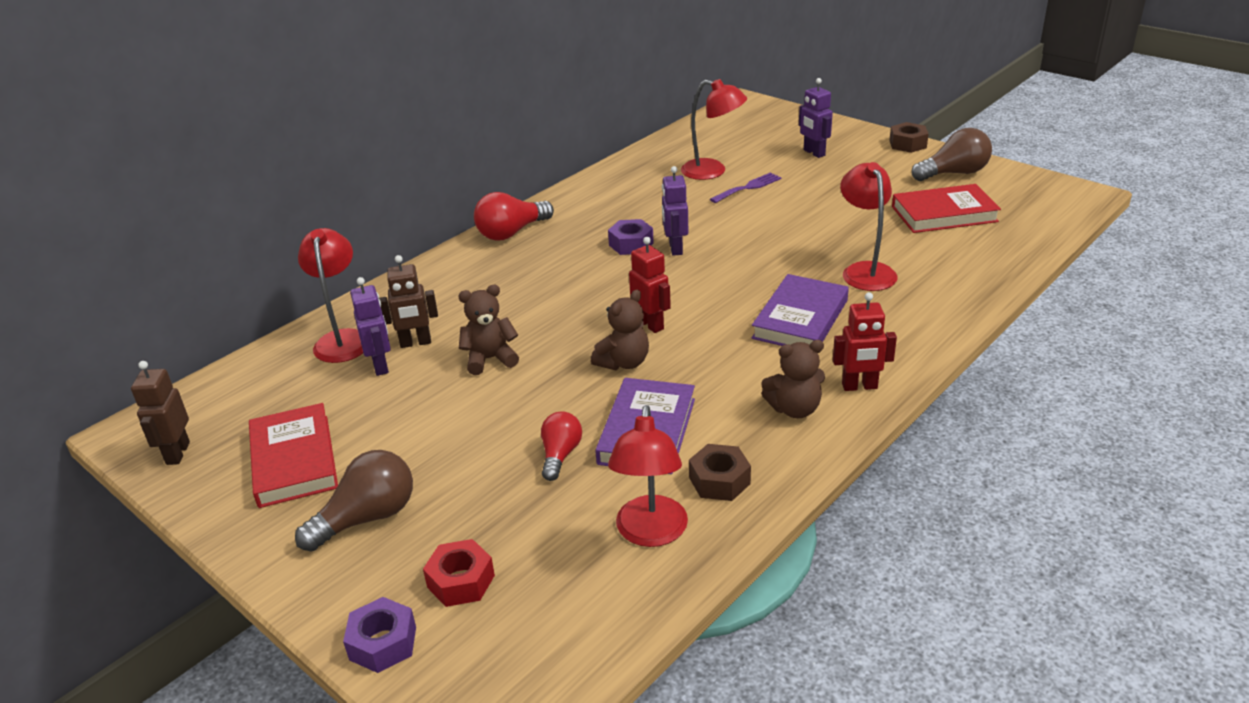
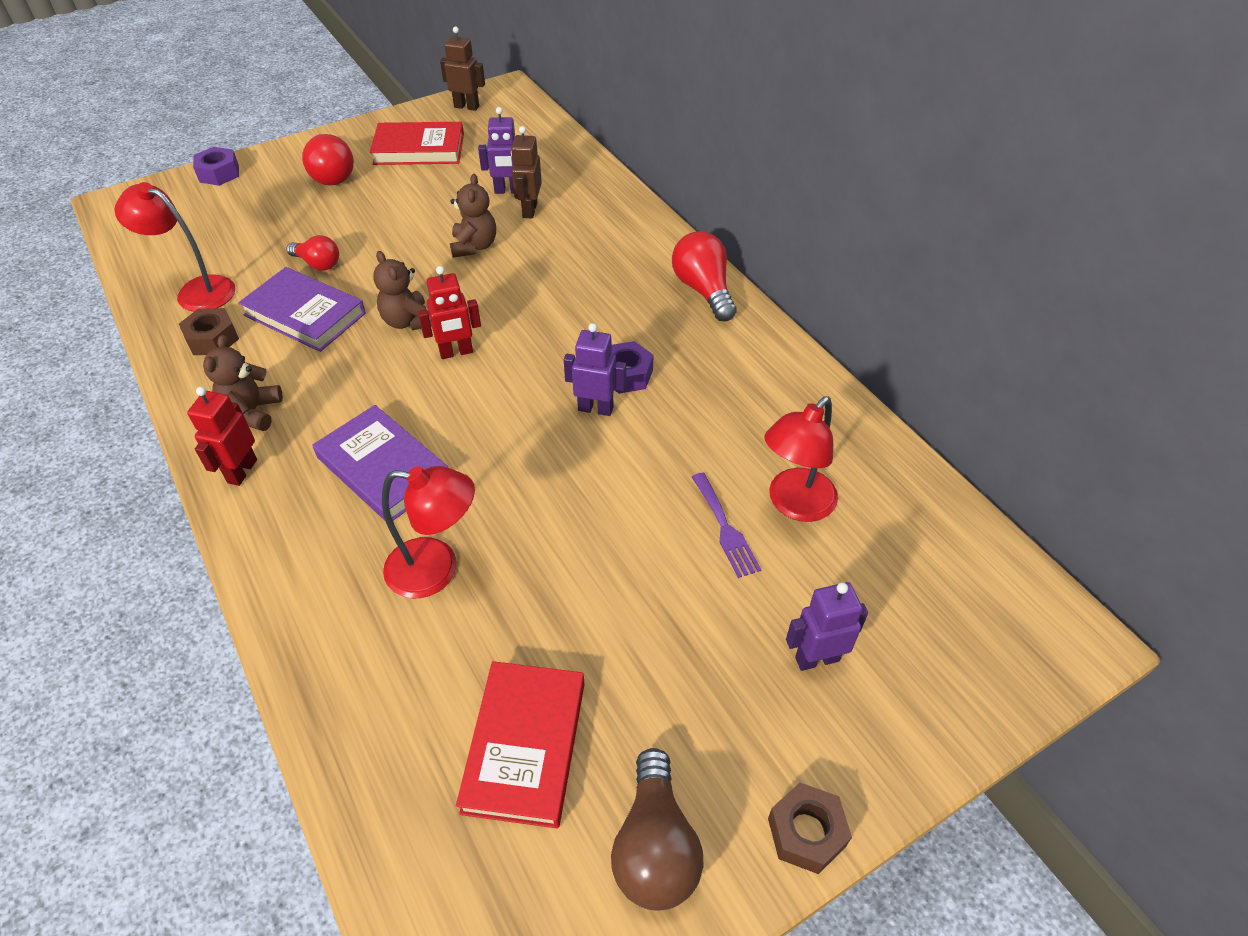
camera: 105 degrees right, 15 degrees up
brown light bulb [295,450,413,552] -> red light bulb [302,134,354,185]
red lamp [298,228,363,363] -> none
red nut [423,539,495,607] -> none

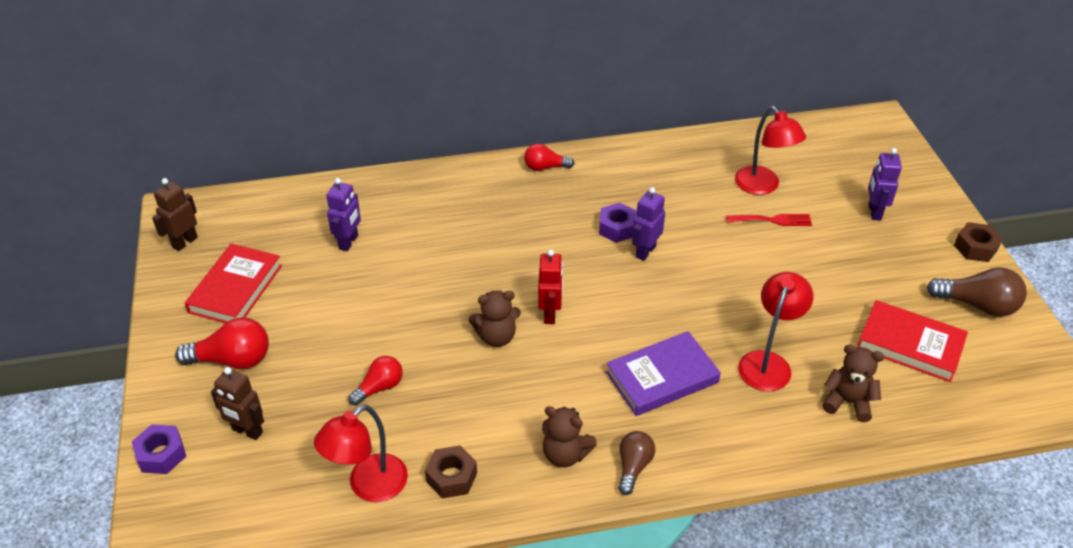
camera: 70 degrees left, 5 degrees down
red robot [187,387,257,486] -> brown light bulb [618,431,655,495]
purple book [238,267,366,352] -> none
brown teddy bear [450,174,496,258] -> brown teddy bear moved to [822,344,884,422]
brown robot [511,126,542,218] -> brown robot moved to [211,367,264,440]
red light bulb [672,231,737,321] -> red light bulb [524,143,575,171], size x0.64
purple fork [692,473,761,578] -> red fork [726,214,812,226]

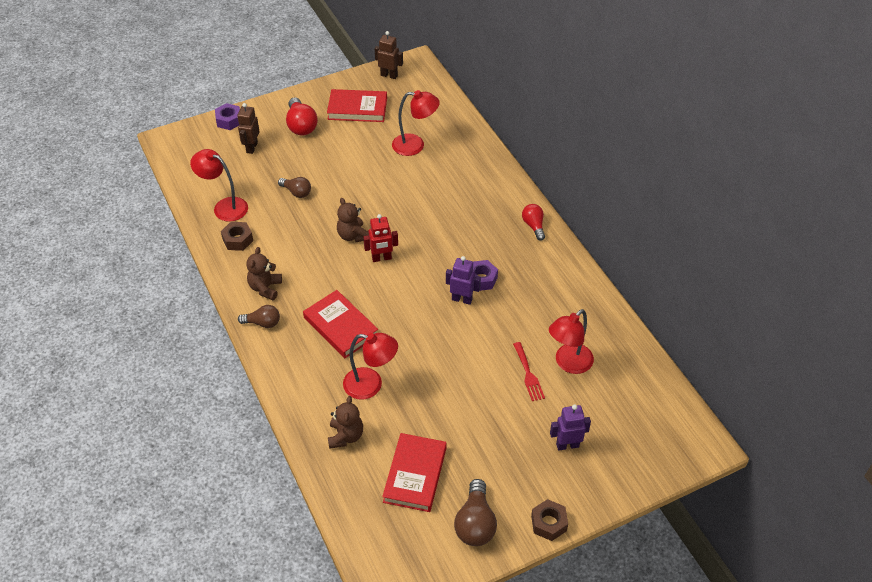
camera: 75 degrees right, 5 degrees up
purple robot [326,178,361,251] -> red lamp [392,90,440,156]
red light bulb [348,356,403,406] -> brown light bulb [278,177,311,198]
purple book [606,331,721,416] -> red book [303,290,378,358]

